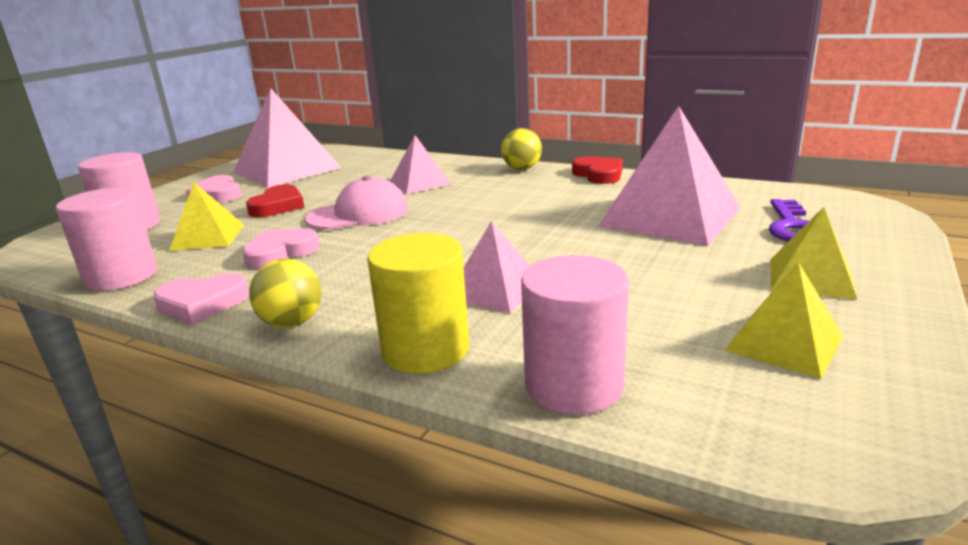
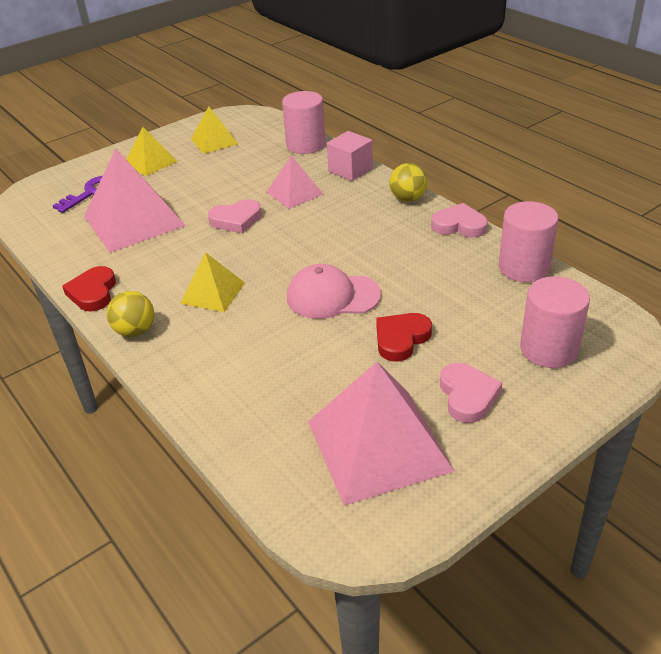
camera: 155 degrees left, 15 degrees up
yellow pyramid [169,182,244,251] -> yellow pyramid moved to [180,252,245,312]
pink heart [242,228,320,269] -> pink heart moved to [208,199,261,233]
yellow cylinder [367,233,469,374] -> pink cube [327,131,373,181]
pink pyramid [390,136,451,194] -> none

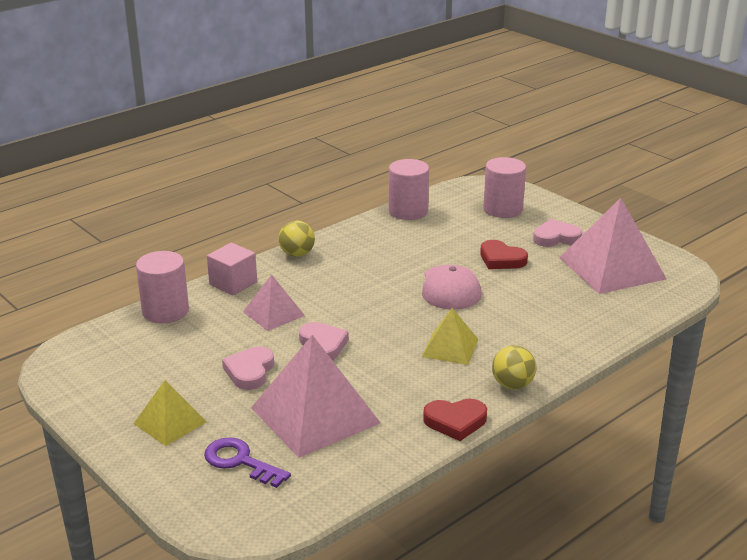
camera: 95 degrees left, 10 degrees down
yellow pyramid [191,106,238,154] -> none
pink heart [431,203,488,237] -> pink heart moved to [222,346,274,390]

